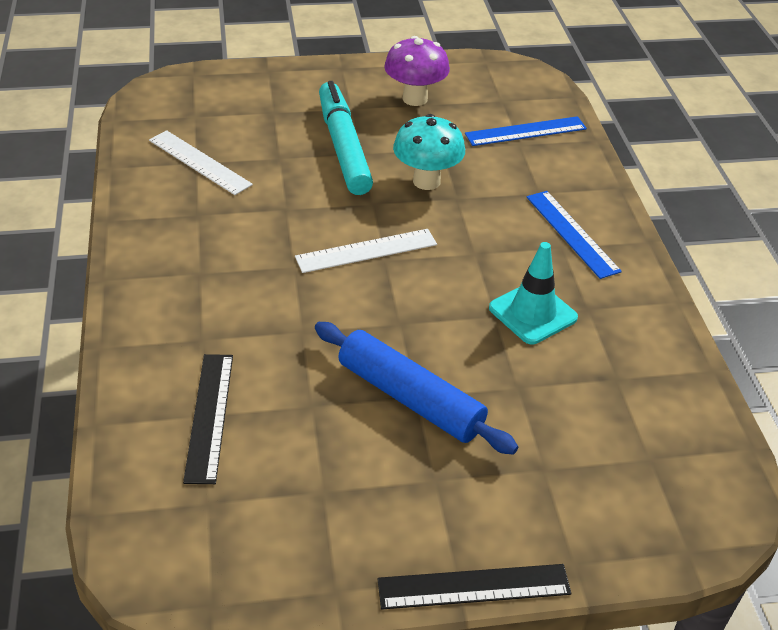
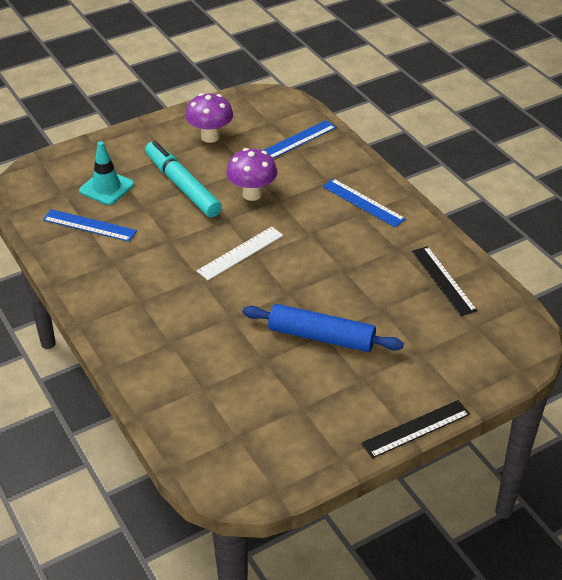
camera: 20 degrees left, 0 degrees up
white ruler [149,130,253,195] -> blue ruler [43,209,137,242]
black ruler [183,354,233,484] -> black ruler moved to [412,246,478,316]
turquoise mushroom [393,114,465,190] -> purple mushroom [226,148,277,201]
turquoise traffic cone [489,242,578,344] -> turquoise traffic cone moved to [79,141,134,205]

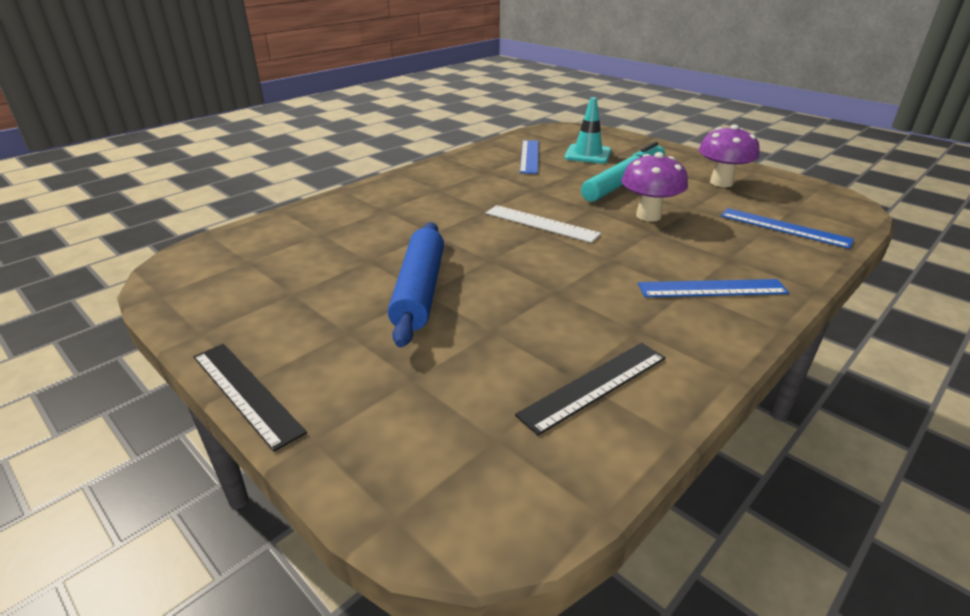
camera: 75 degrees right, 10 degrees down
blue ruler [322,178,406,227] -> blue ruler turned 60 degrees clockwise [638,279,789,297]

